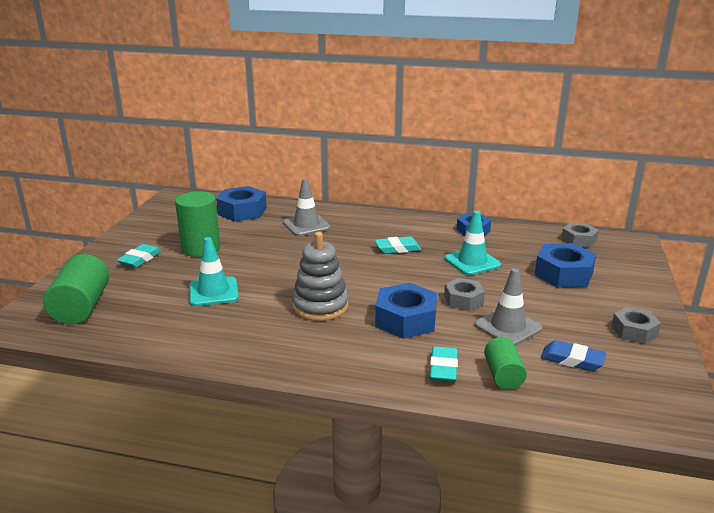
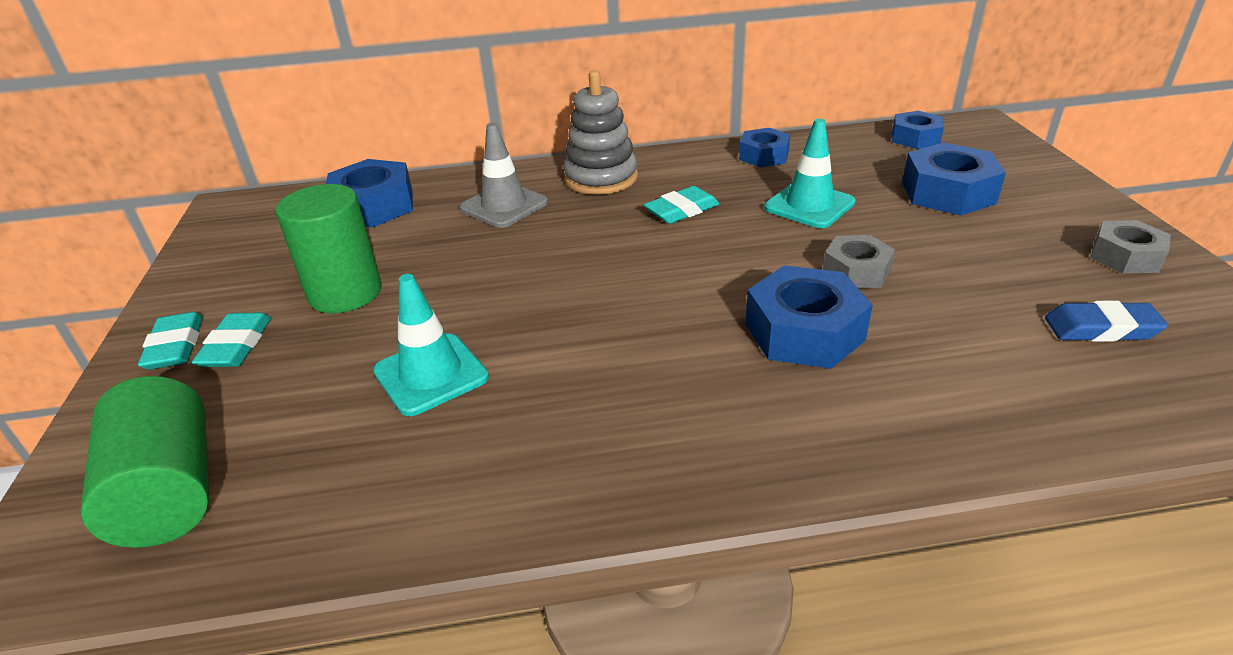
camera: 20 degrees left, 10 degrees up
grey stacking toy [292,232,349,321] -> grey stacking toy moved to [563,70,638,195]
turquoise eraser [430,346,458,383] -> turquoise eraser moved to [138,312,203,370]
grey traffic cone [474,268,543,346] -> none
green cylinder [484,337,527,390] -> none
grey nut [561,223,599,248] -> blue nut [892,111,944,149]

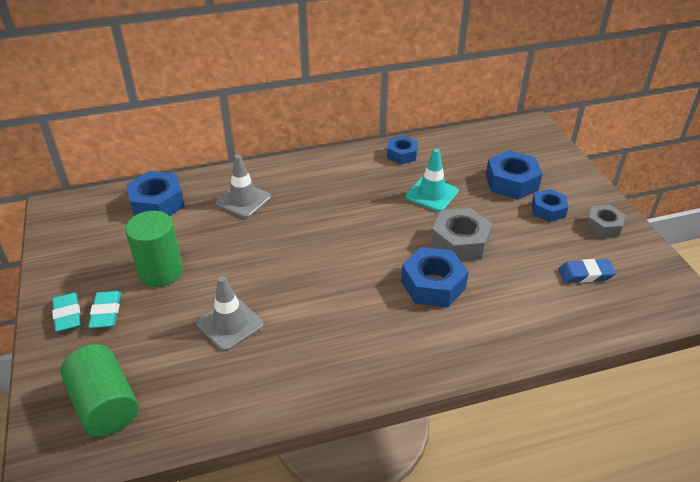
camera: 10 degrees left, 5 degrees up
turquoise traffic cone [373,274,489,416] -> grey traffic cone [196,276,264,351]
grey stacking toy [563,70,638,195] -> none
turquoise eraser [644,186,719,224] -> none
grey nut [823,235,895,289] -> grey nut [430,208,493,261], size x1.57
blue nut [892,111,944,149] -> blue nut moved to [532,189,568,222]

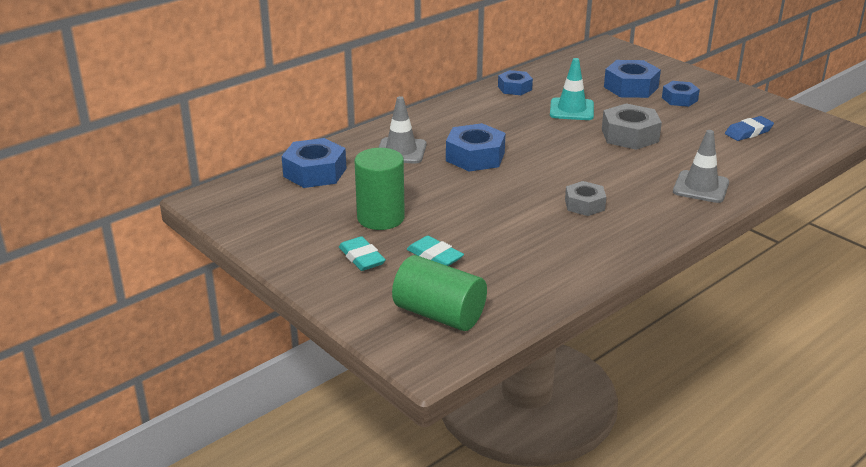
camera: 25 degrees left, 10 degrees down
turquoise eraser [52,293,81,332] -> turquoise eraser moved to [407,236,464,266]
grey traffic cone [196,276,264,351] -> grey traffic cone moved to [673,130,729,203]
blue nut [401,247,469,307] -> blue nut moved to [446,123,506,172]
grey nut [586,205,625,238] -> grey nut moved to [565,181,606,216]

